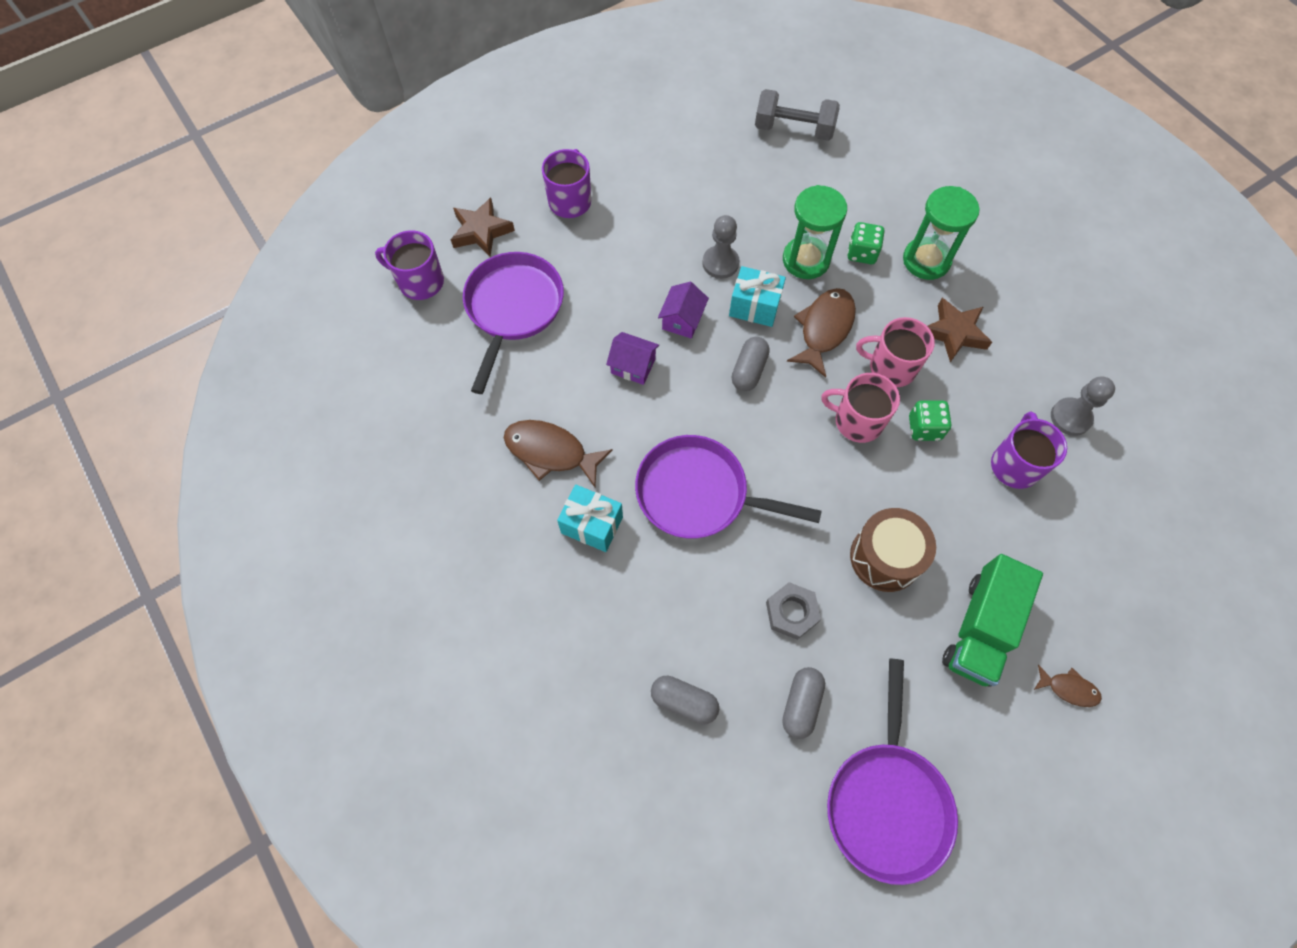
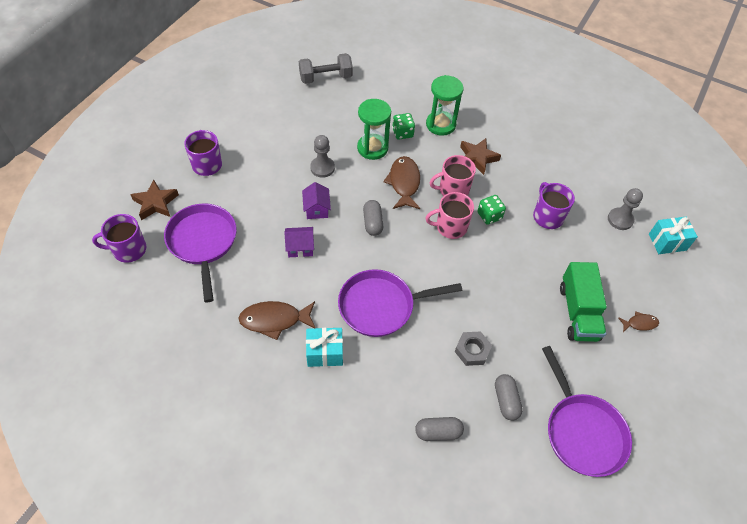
camera: 30 degrees left, 10 degrees down
turquoise gift [729,266,786,327] -> turquoise gift moved to [649,217,698,254]
brown drum [850,508,936,592] -> none
grey pawn [1051,376,1115,436] -> grey pawn moved to [608,188,643,230]

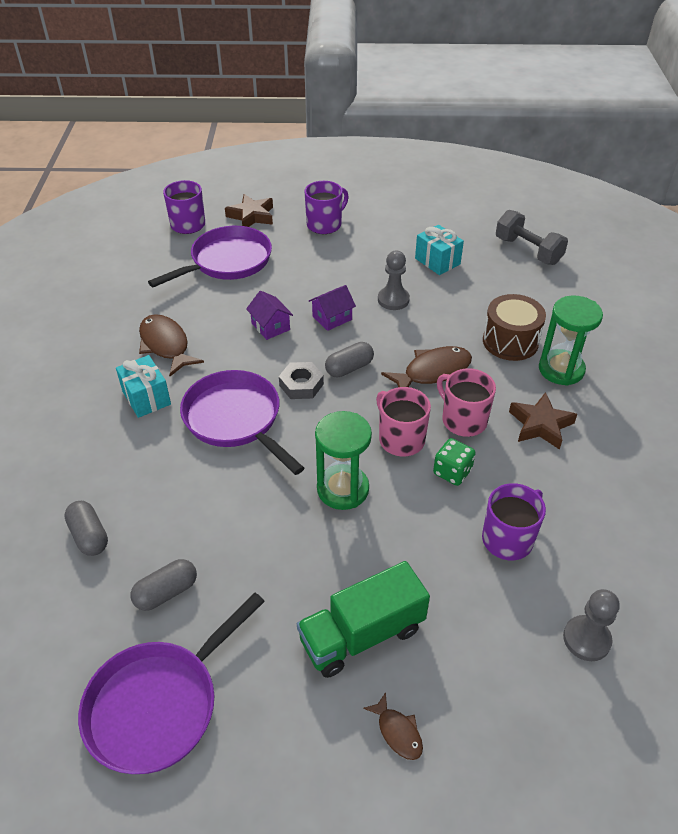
camera: 65 degrees right, 10 degrees down
green hourglass [357,99,391,160] -> green hourglass moved to [315,411,372,510]
green dice [392,113,415,140] -> brown drum [483,294,546,361]
grey nut [455,331,492,366] -> grey nut moved to [279,362,324,399]
turquoise gift [649,217,698,254] -> turquoise gift moved to [415,225,464,275]

